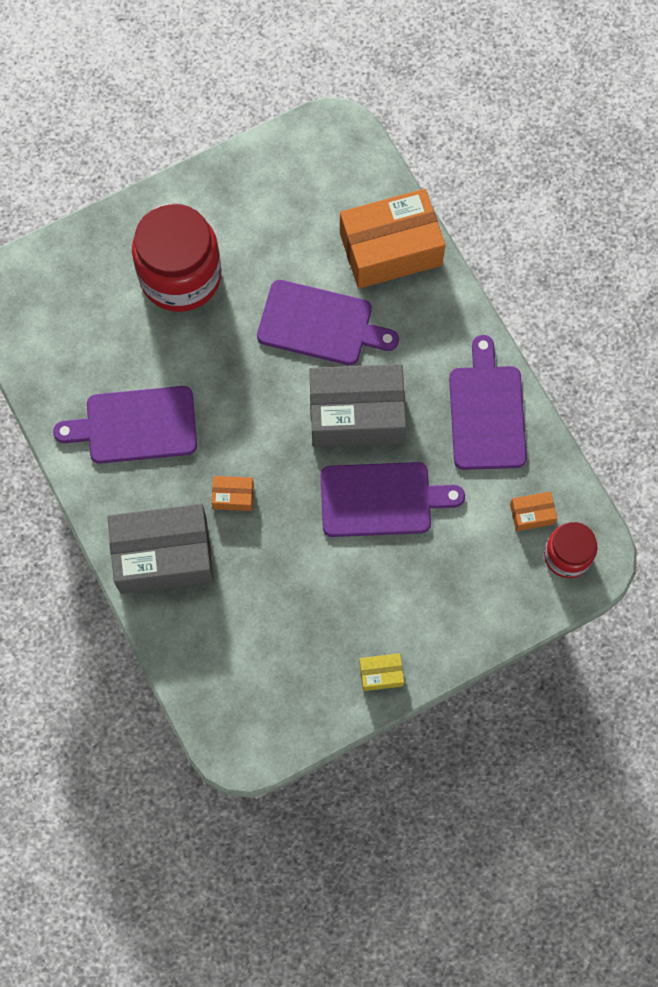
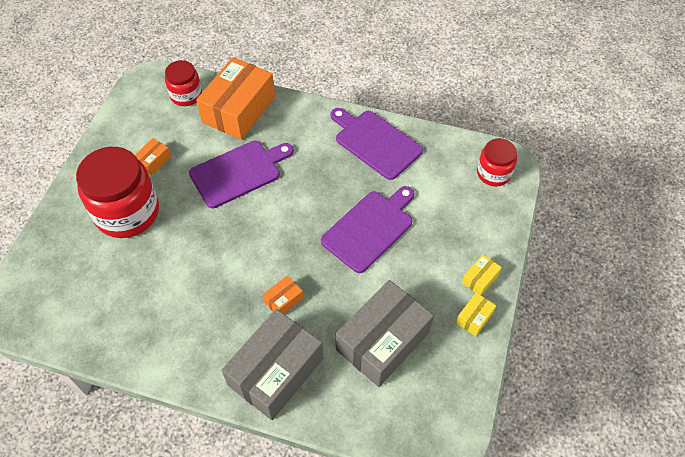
camera: 45 degrees left, 15 degrees down
purple cutting board [53,386,197,464] -> none
grey box [309,364,406,447] -> grey box moved to [336,280,434,387]
orange box [510,492,557,531] -> orange box moved to [135,138,171,175]
none -> red jar [165,60,202,106]
none -> yellow box [462,254,502,295]

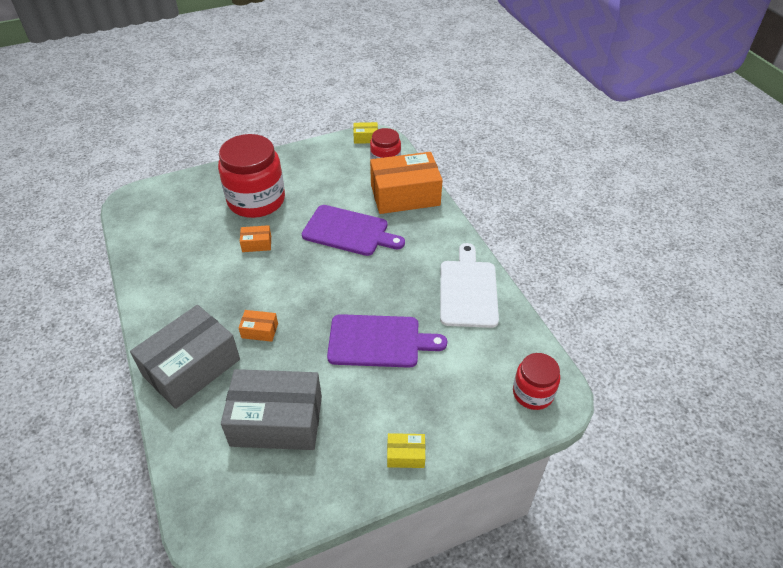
camera: 50 degrees right, 10 degrees down
orange box [135,138,171,175] -> orange box moved to [240,225,271,252]
grey box [222,309,323,420] -> grey box turned 45 degrees counterclockwise [130,305,240,409]
purple cutting board [330,108,423,180] -> white cutting board [440,243,499,328]
yellow box [456,293,496,336] -> yellow box moved to [353,122,378,144]

